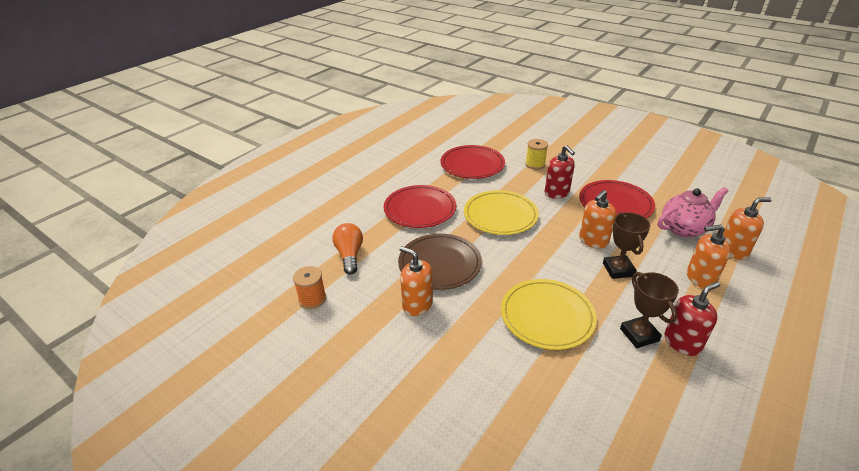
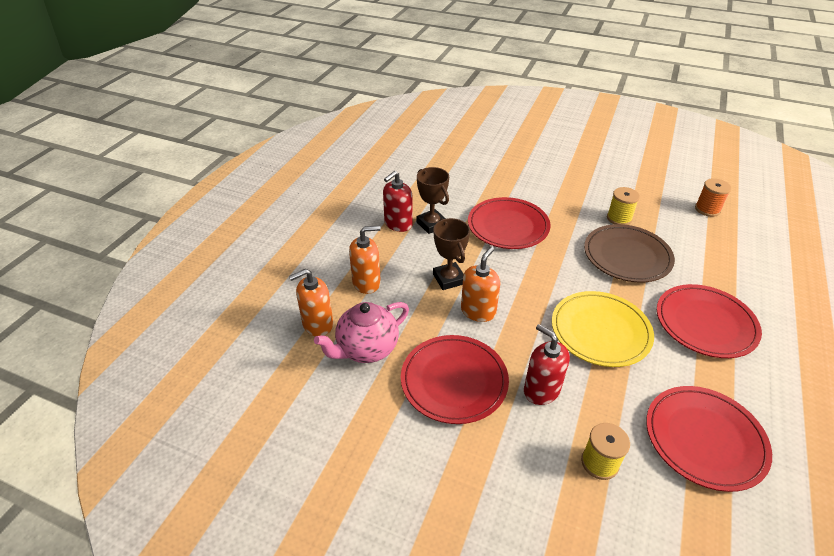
camera: 165 degrees right, 5 degrees up
orange light bulb [332,223,363,275] -> none
orange soap dispenser [400,246,433,316] -> yellow spool [607,187,640,225]
yellow plate [501,279,597,350] -> red plate [468,197,551,249]

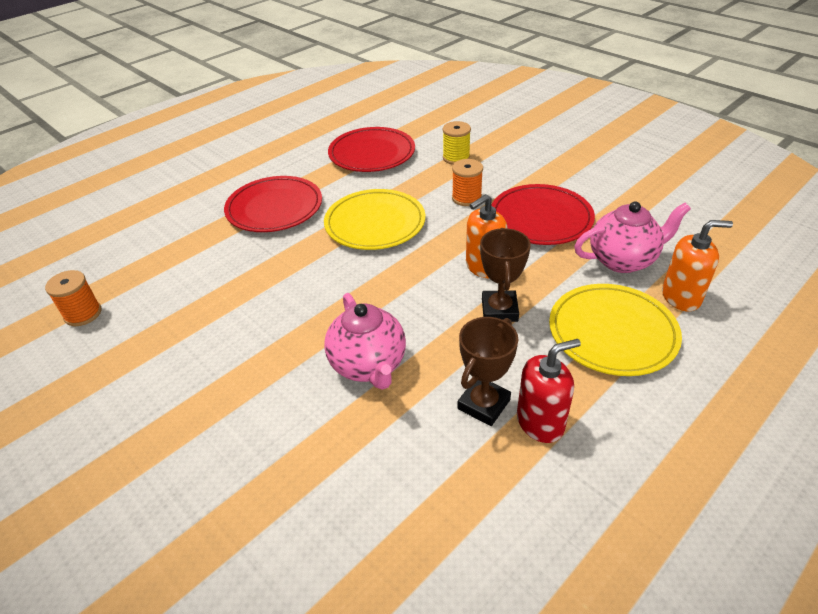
camera: 155 degrees left, 0 degrees up
orange soap dispenser [349,226,381,294] -> yellow plate [549,284,682,376]
brown trophy [416,167,449,234] -> brown trophy turned 45 degrees clockwise [457,317,518,426]
red plate [468,197,551,249] -> pink teapot [324,293,406,389]
red soap dispenser [524,324,570,405] -> orange spool [452,159,483,206]
brown plate [584,224,675,283] -> none
yellow spool [607,187,640,225] -> none

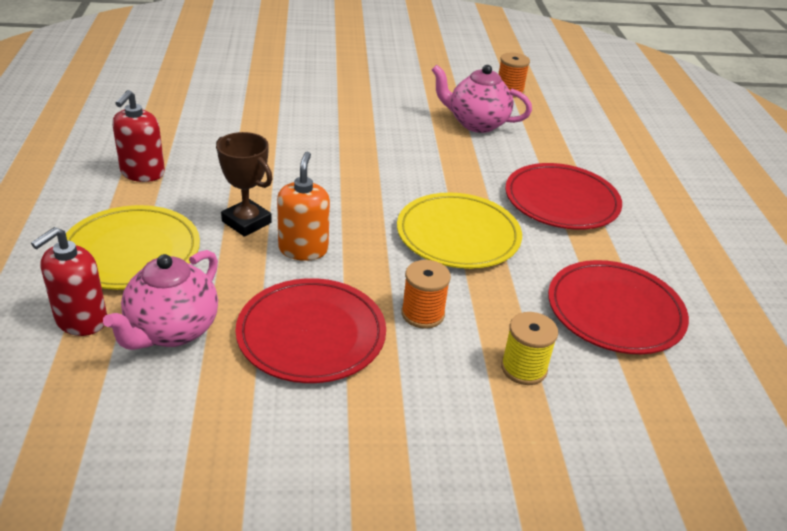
camera: 125 degrees right, 5 degrees down
pink teapot [324,293,406,389] -> pink teapot moved to [432,65,532,133]
brown trophy [457,317,518,426] -> none
orange soap dispenser [662,220,733,311] -> red soap dispenser [31,227,107,336]

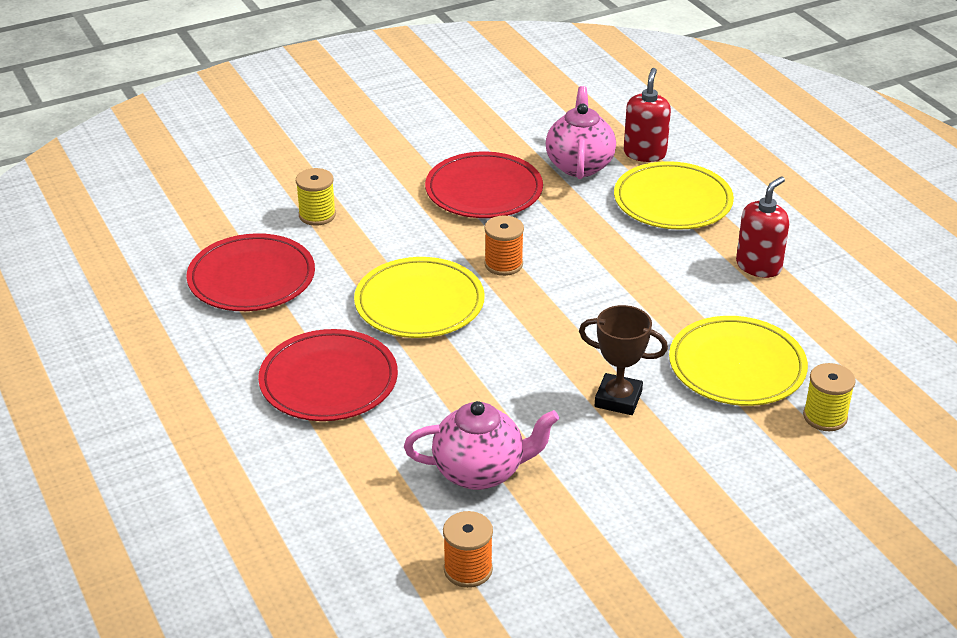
camera: 160 degrees right, 0 degrees up
red soap dispenser [112,90,165,182] -> red soap dispenser turned 45 degrees clockwise [736,176,790,278]
brown trophy [216,132,273,237] -> brown trophy moved to [579,305,668,415]
orange soap dispenser [277,152,330,261] -> none
orange spool [401,260,451,329] -> orange spool moved to [484,216,524,276]
none -> yellow plate [669,316,808,406]
none -> yellow spool [803,363,856,431]

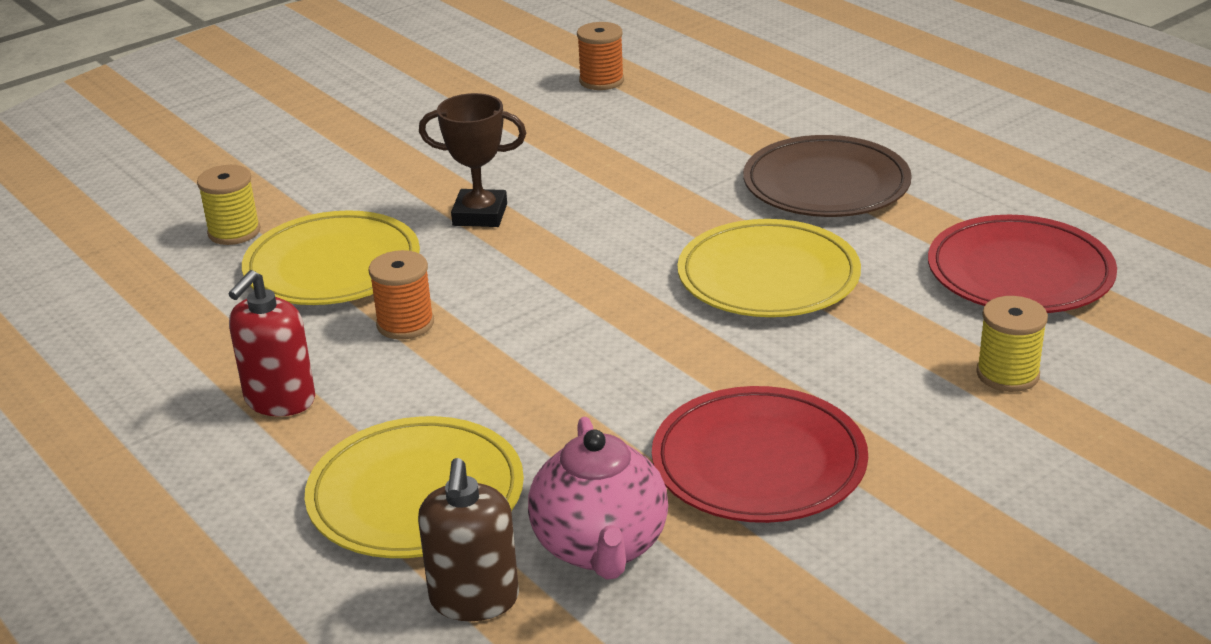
camera: 170 degrees right, 5 degrees down
red plate [258,329,398,421] -> brown plate [743,135,912,217]
pink teapot [404,401,559,490] -> none
orange spool [484,216,524,276] -> orange spool moved to [369,250,434,340]
red soap dispenser [624,68,671,162] -> brown soap dispenser [418,458,519,621]

